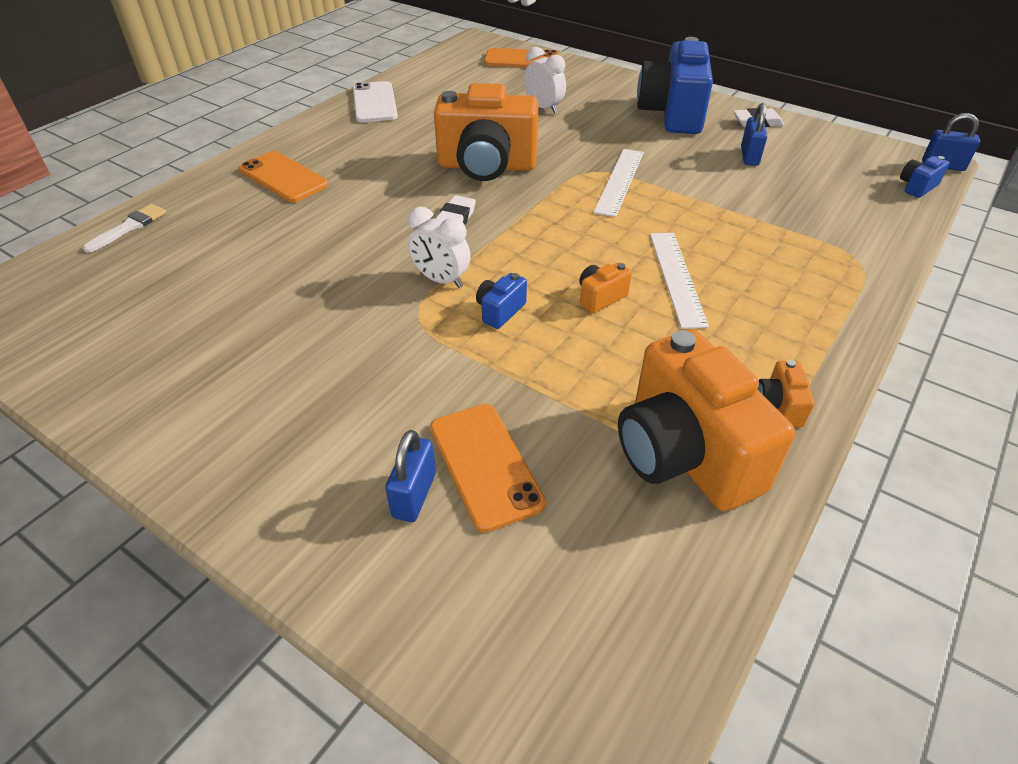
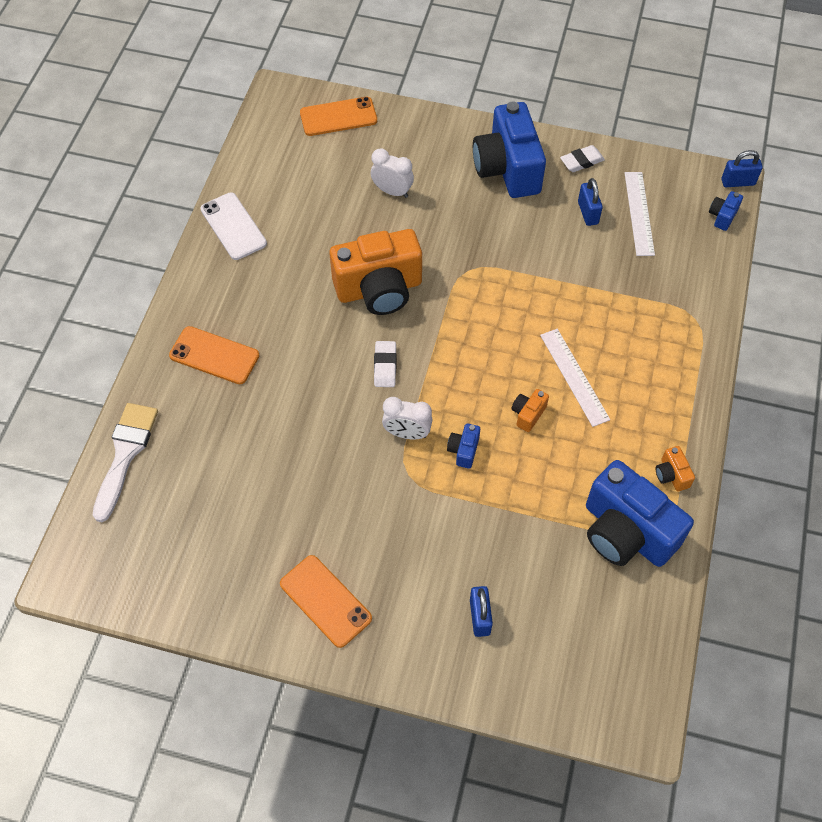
camera: 20 degrees left, 15 degrees up
white brush [83,204,166,253] -> white brush [93,403,158,522], size x1.73
orange phone [430,404,546,533] -> orange phone moved to [280,555,372,648]
white ruler [593,149,644,217] -> white ruler moved to [625,172,655,256]
orange camera [618,329,795,511] -> blue camera [586,460,694,567]

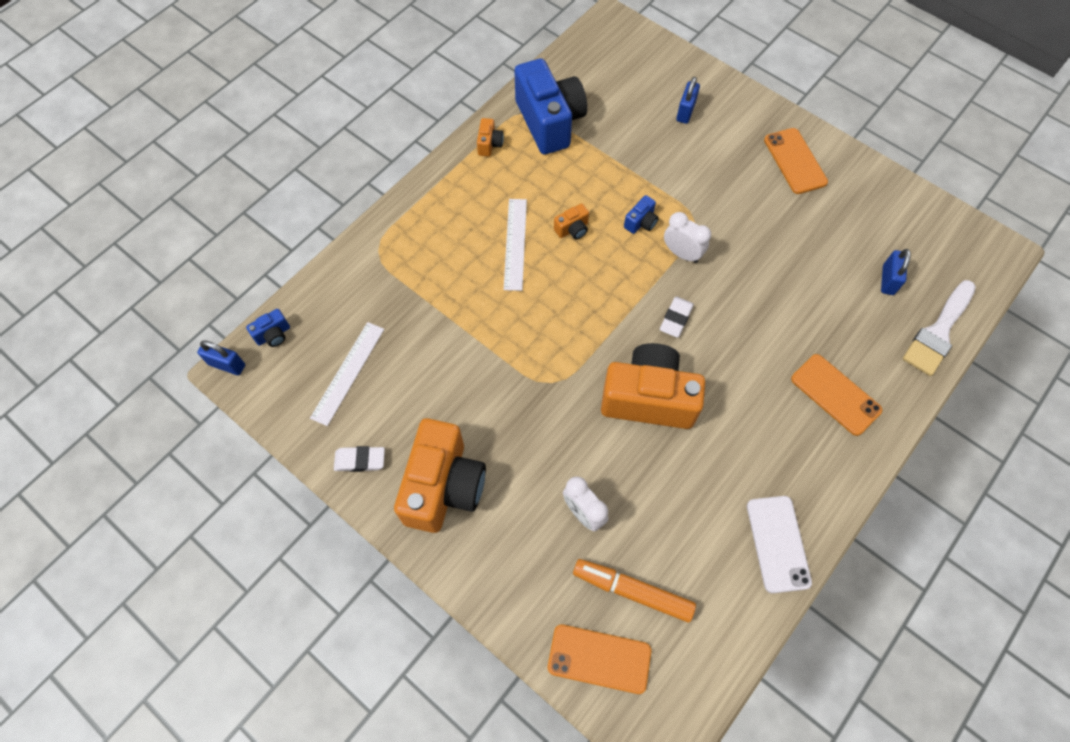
camera: 155 degrees left, 5 degrees up
blue camera [473,101,546,198] -> orange camera [394,418,486,533]
blue padlock [578,178,603,226] -> blue padlock moved to [881,249,911,295]
none -> orange marker [573,559,696,622]

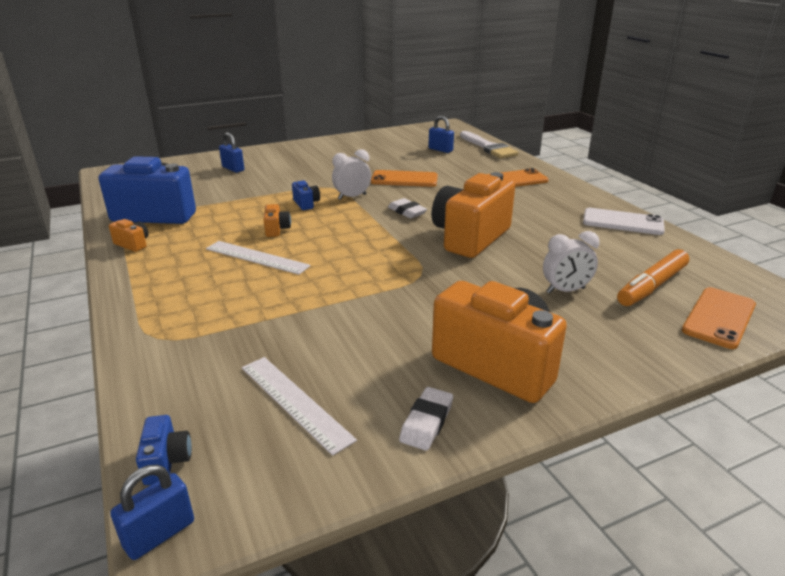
camera: 65 degrees left, 35 degrees down
orange phone [764,128,828,194] -> orange phone moved to [371,170,438,187]

